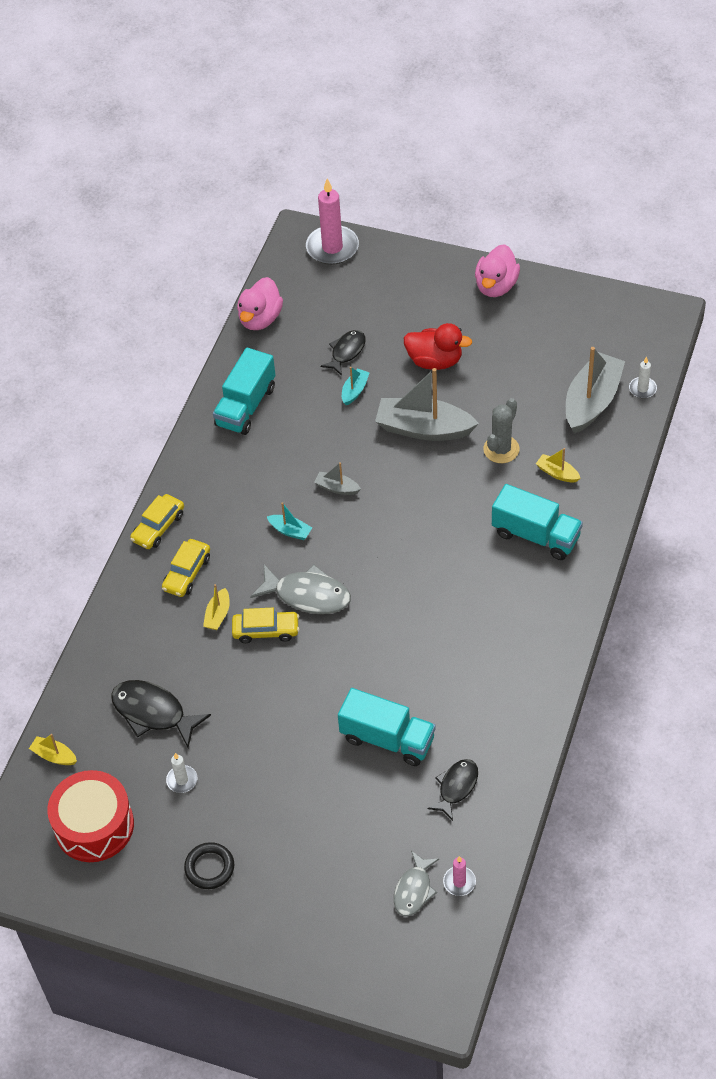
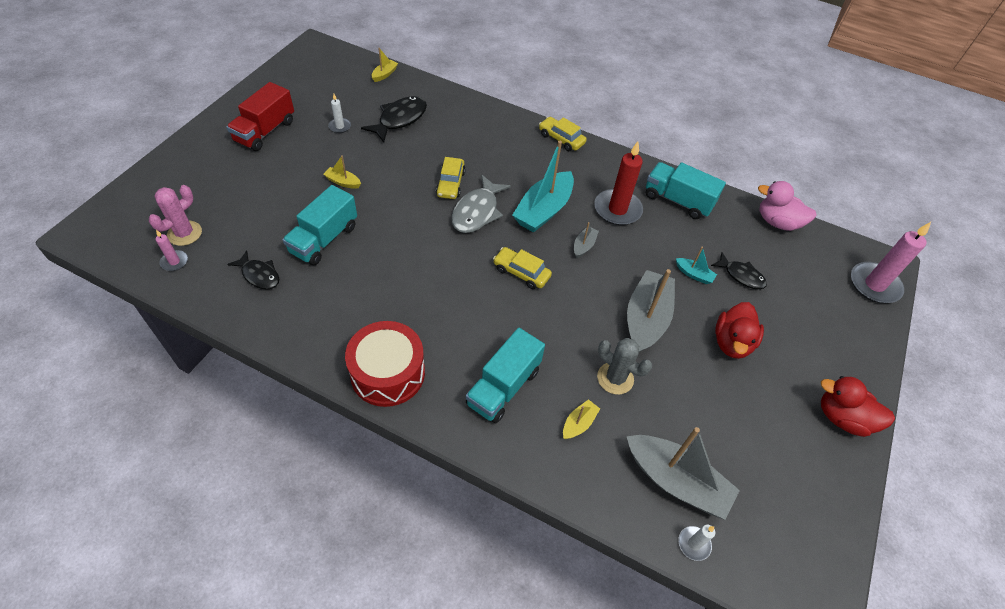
camera: 90 degrees right, 0 degrees up
red drum [47,770,134,862] -> red drum moved to [345,321,425,407]
yellow car [162,539,210,597] -> yellow car moved to [493,247,552,289]
black ring [184,842,234,889] -> red truck [227,82,294,151]
yellow boat [203,584,230,630] -> yellow boat moved to [323,155,361,189]
turquoise boat [267,502,312,540] -> turquoise boat [512,141,574,233], size x2.19
grey fish [394,851,439,916] -> pink cactus [149,185,202,246]
pink duck [475,244,520,297] -> red duck [821,376,895,437]
none -> red candle [594,142,643,225]

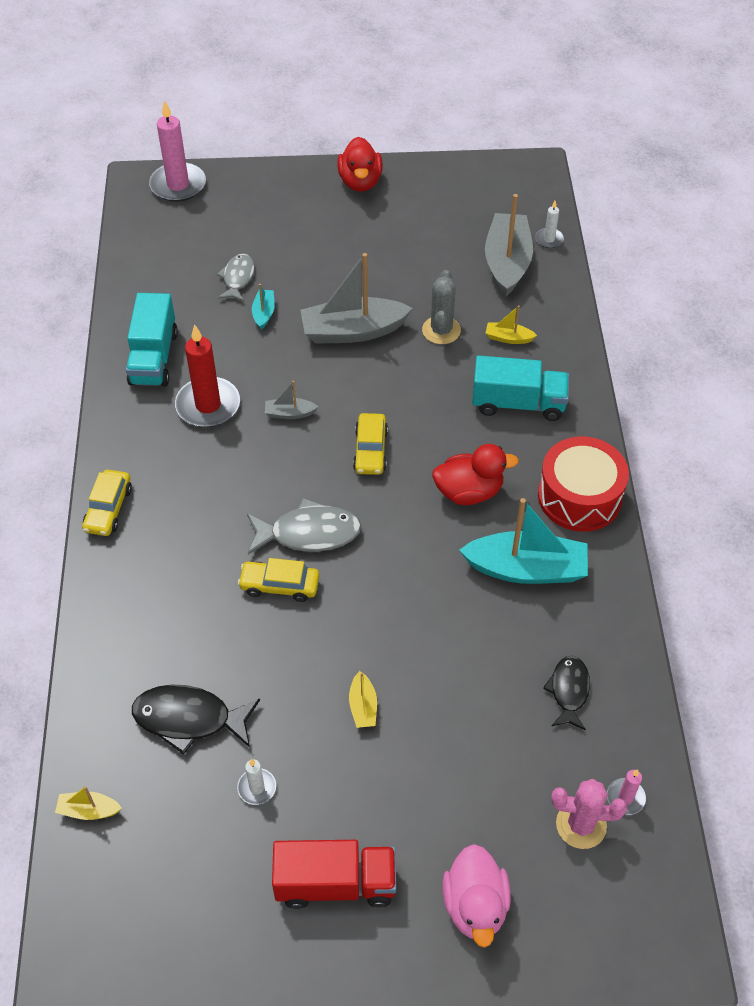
camera: 115 degrees left, 0 degrees up
turquoise truck [282,185,357,265] -> none
yellow car [436,157,466,199] -> yellow car turned 150 degrees counterclockwise [238,558,319,602]
turquoise boat [512,141,574,233] -> turquoise boat moved to [459,498,588,584]
black fish [711,252,767,289] -> grey fish [217,254,255,302]
red duck [715,302,764,359] -> red duck moved to [432,444,519,505]
pink duck [758,181,817,231] -> pink duck moved to [443,844,511,948]

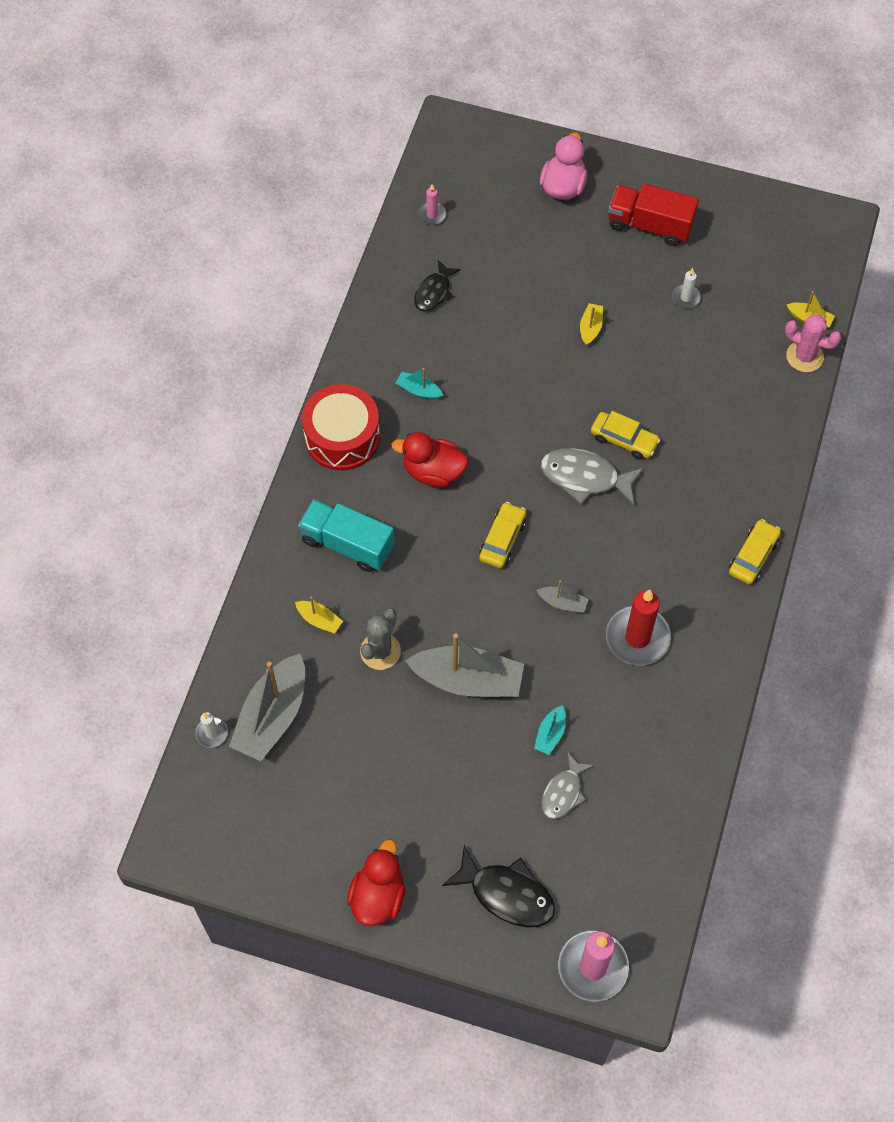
camera: 160 degrees left, 10 degrees up
turquoise truck [126,293,178,387] -> none
black fish [132,685,260,755] -> black fish moved to [442,845,555,927]
turquoise boat [459,498,588,584] -> turquoise boat [396,368,443,400], size x0.46
pink cactus [551,779,627,849] -> pink cactus moved to [785,314,842,372]

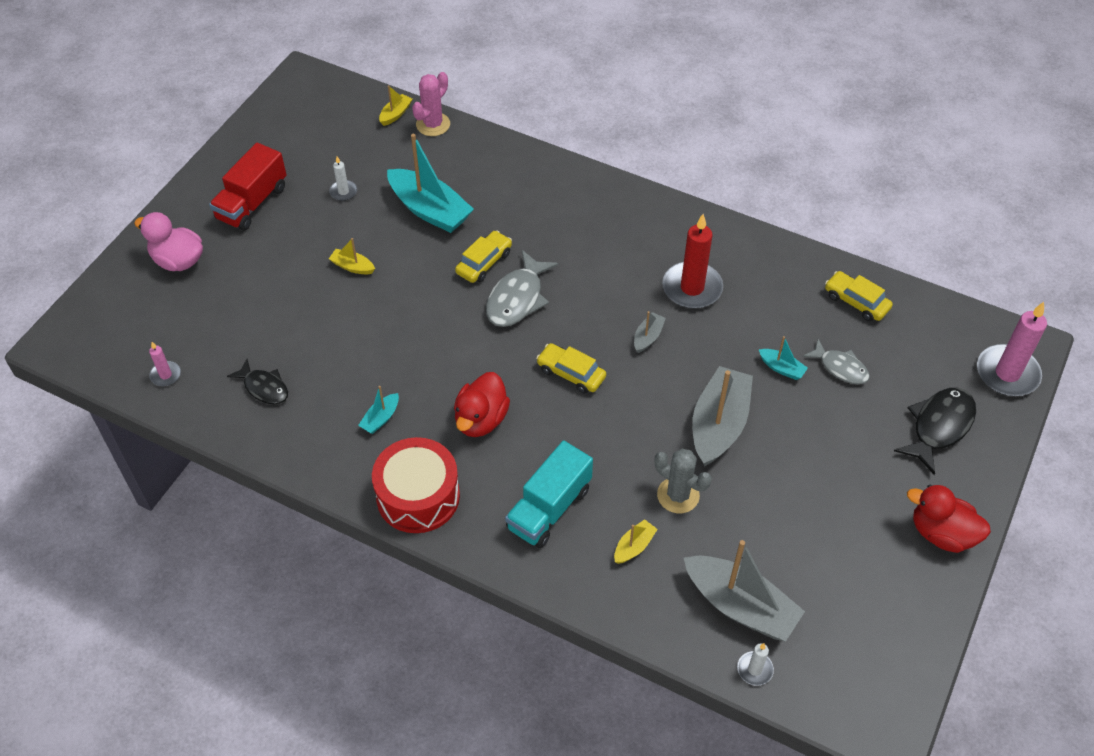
camera: 80 degrees left, 10 degrees down
yellow car [729,519,781,585] -> yellow car moved to [825,271,893,321]
none -> turquoise boat [387,134,474,233]

